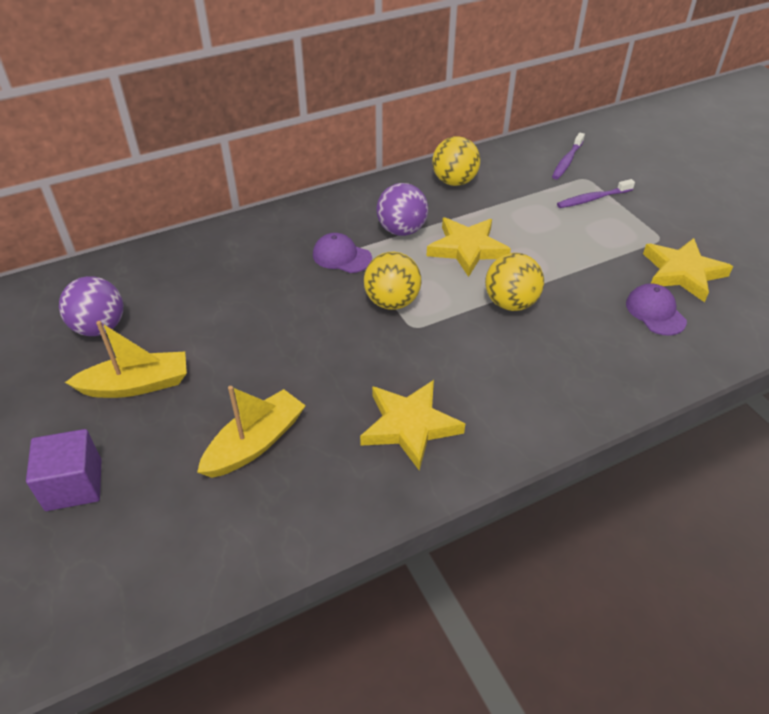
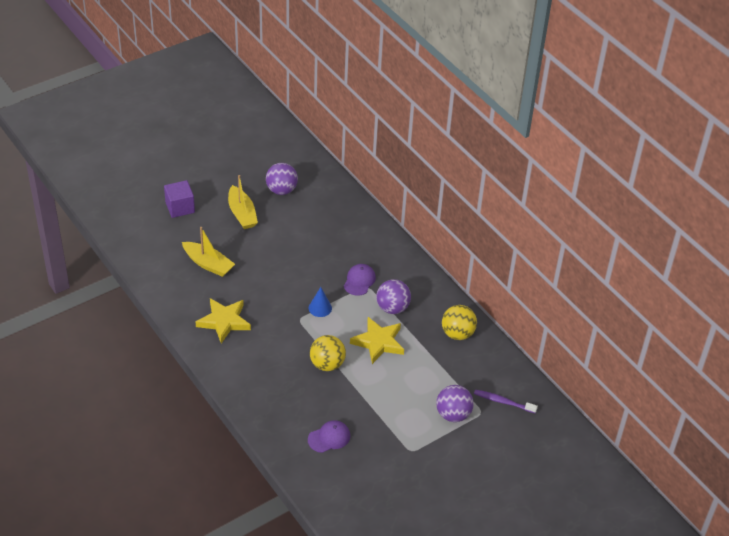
camera: 80 degrees right, 0 degrees up
yellow ball [364,252,422,310] -> blue cone [309,287,332,317]
purple toothbrush [557,179,635,208] -> purple ball [436,385,474,422]
yellow star [643,238,733,302] -> none

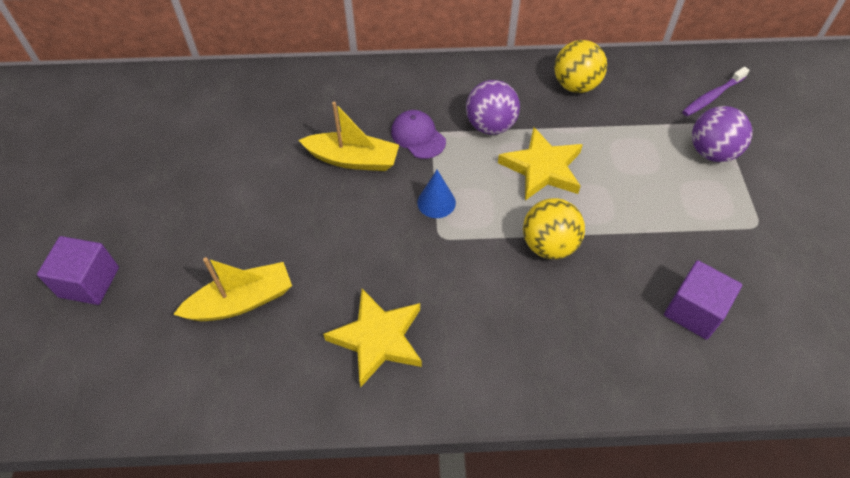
camera: 55 degrees left, 10 degrees up
yellow boat [228,175,258,229] -> yellow boat moved to [299,102,399,171]
purple ball [266,163,298,195] -> none
purple cap [308,420,350,453] -> purple cube [664,260,742,340]

